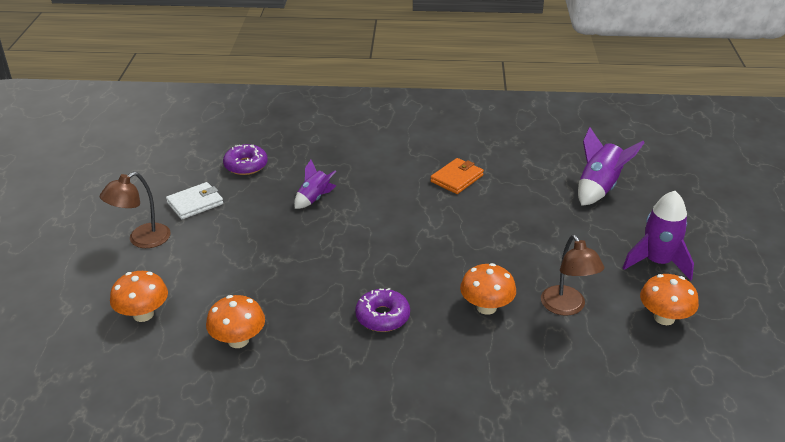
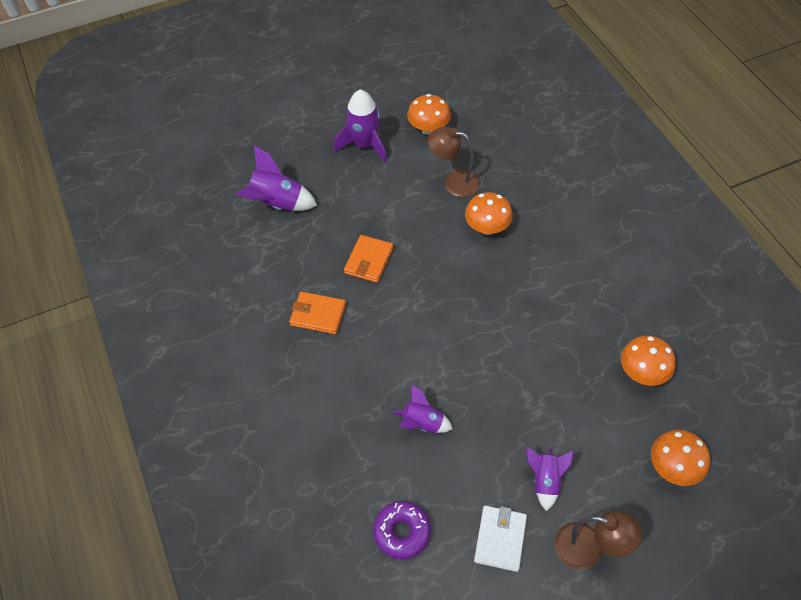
camera: 115 degrees left, 20 degrees up
white wallet [166,182,223,219] -> white wallet turned 75 degrees clockwise [474,505,527,572]
purple donut [355,288,410,332] -> none
brown lamp [541,235,604,316] -> brown lamp turned 120 degrees counterclockwise [428,127,480,197]
none -> orange wallet [344,235,393,283]
none -> purple rocket [526,447,574,511]

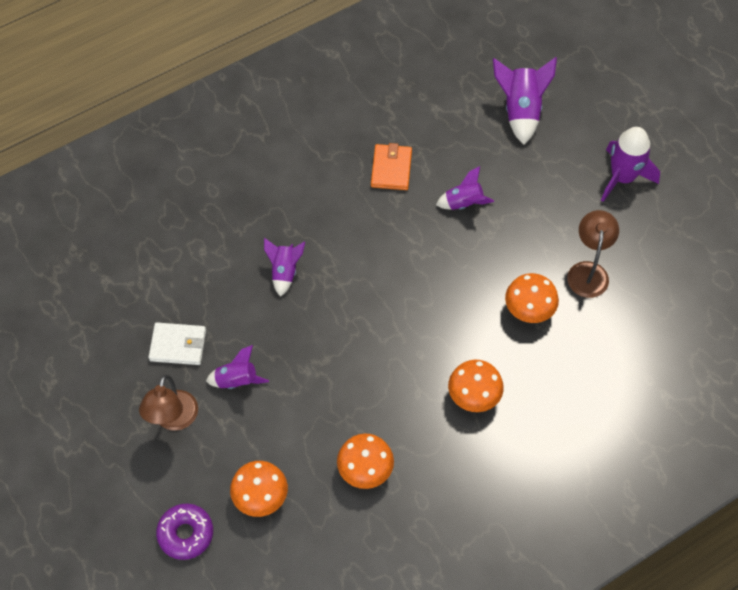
camera: 80 degrees right, 5 degrees up
orange wallet [344,235,393,283] -> purple rocket [436,166,494,210]
purple donut [373,501,431,559] -> purple donut moved to [156,504,213,560]
orange mushroom [407,94,451,135] -> orange mushroom moved to [448,360,504,412]

